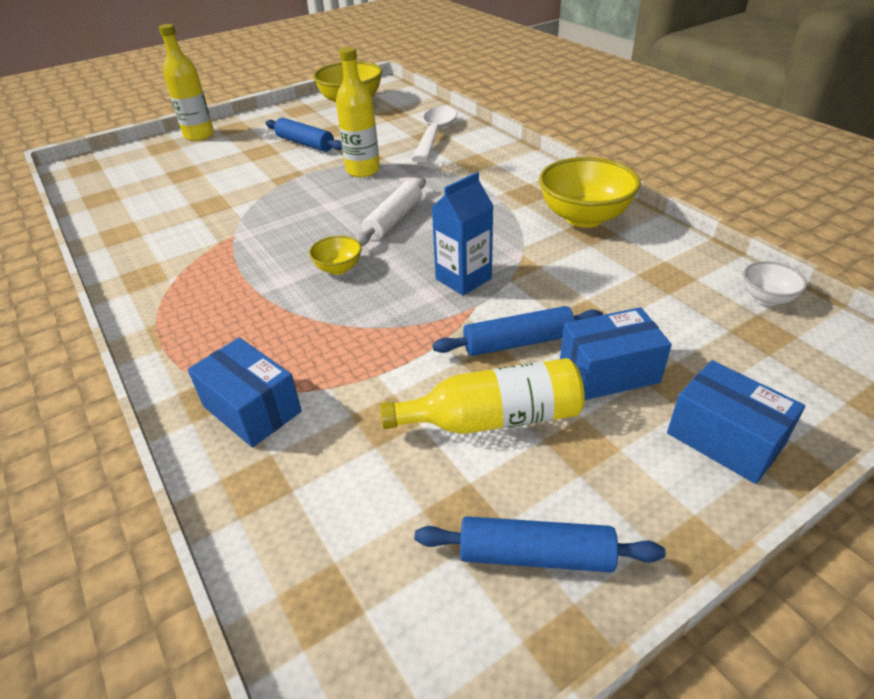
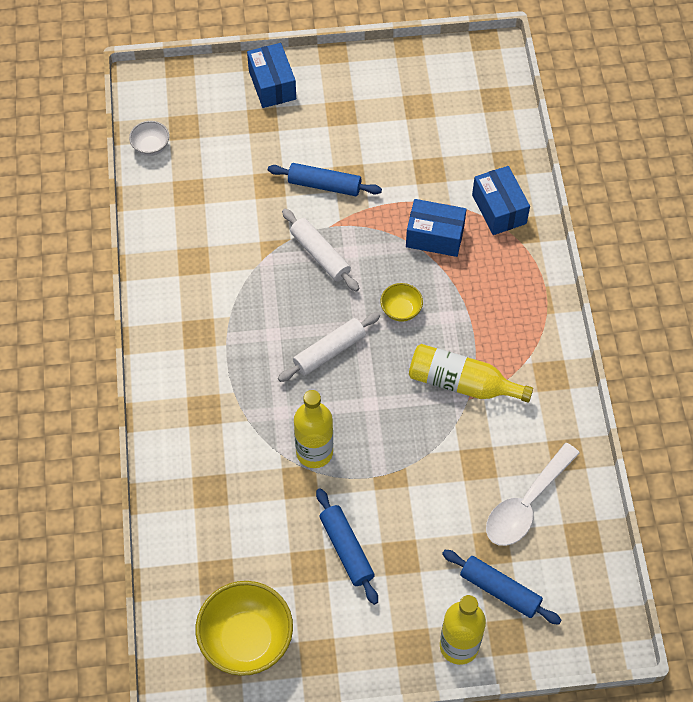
camera: 155 degrees left, 20 degrees up
yellow bottle [380,358,585,434] -> yellow bottle moved to [409,344,533,403]
white spoon [412,106,457,162] -> white spoon moved to [486,443,580,546]
blue rolling pin [414,516,666,572] -> blue rolling pin moved to [442,550,562,625]
blue carton [432,172,493,296] -> white rolling pin [282,209,359,292]
yellow bowl [539,157,641,228] -> none
blue box [560,307,672,400] -> blue box moved to [406,199,467,257]

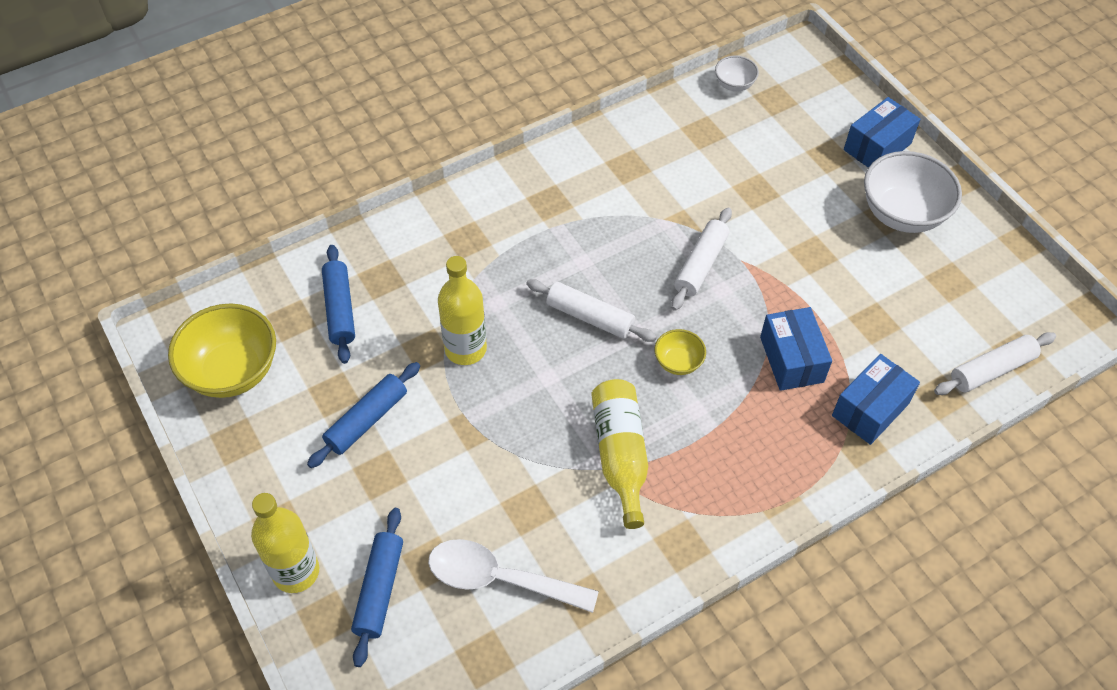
camera: 65 degrees right, 5 degrees down
blue rolling pin [268,163,382,196] -> blue rolling pin moved to [322,245,355,364]
none -> white bowl [864,151,962,233]
none -> white rolling pin [934,332,1056,395]

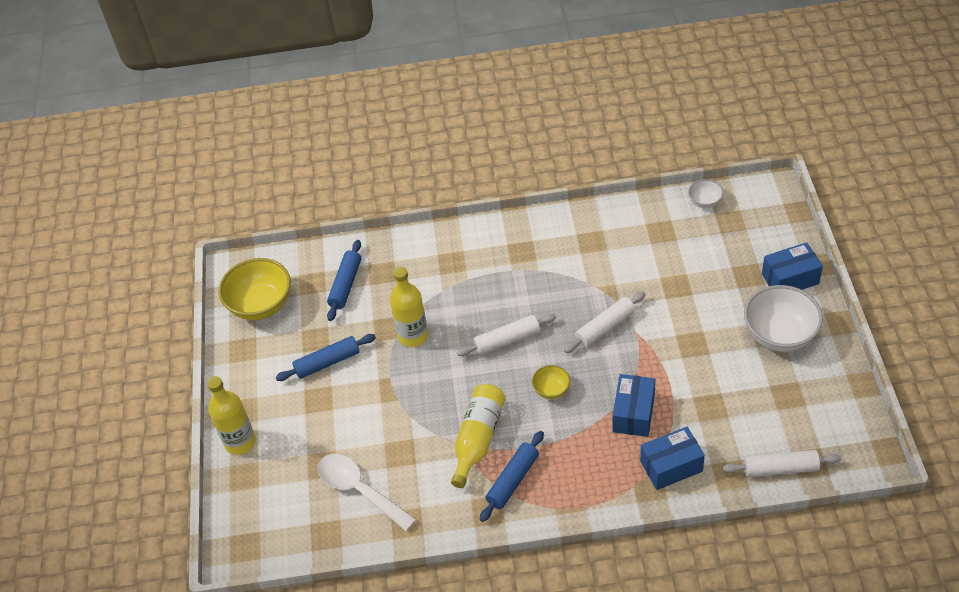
camera: 30 degrees right, 5 degrees down
blue rolling pin [351,508,403,667] -> blue rolling pin moved to [480,431,544,522]
white rolling pin [526,279,657,342] -> white rolling pin turned 75 degrees counterclockwise [457,314,556,356]

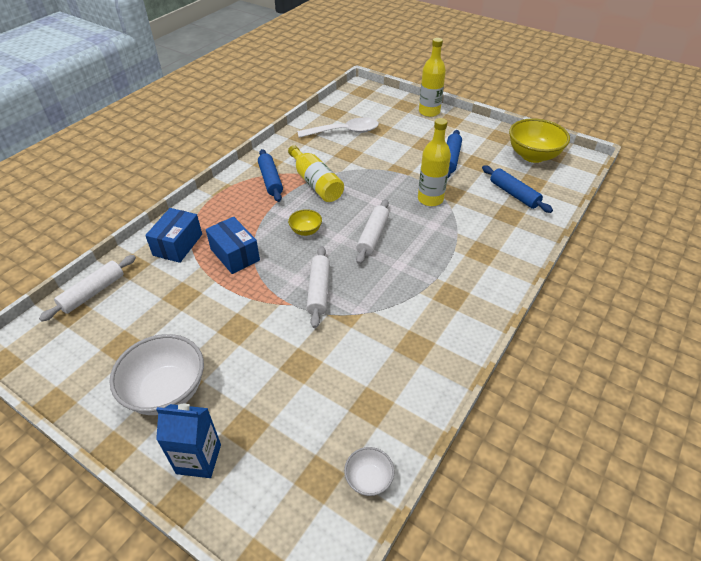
camera: 125 degrees right, 5 degrees down
blue box [762,242,823,290] -> blue carton [156,404,221,478]

